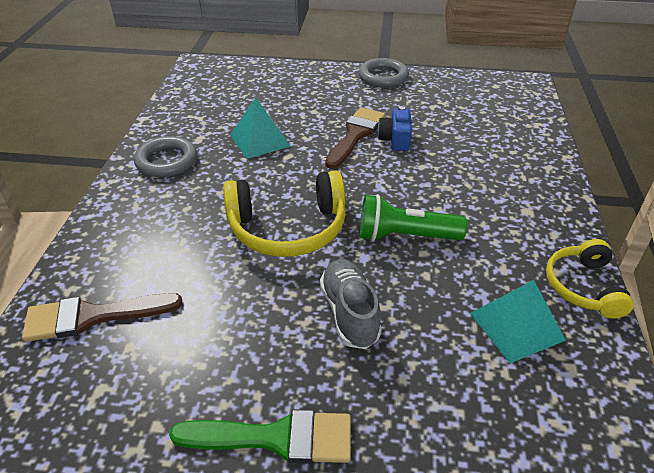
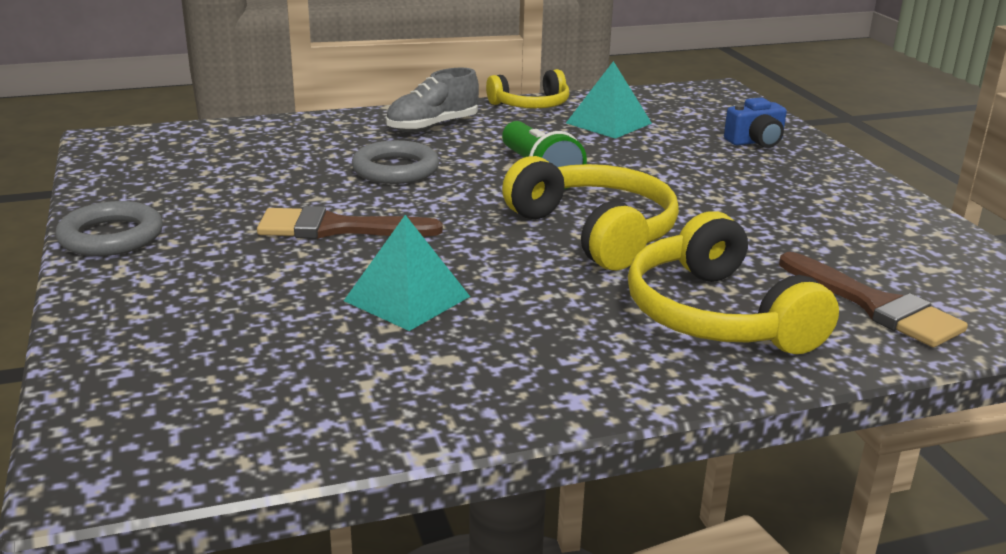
camera: 115 degrees left, 15 degrees down
grey ring [134,136,197,177] -> grey ring moved to [352,140,439,184]
green brush [169,410,351,464] -> none
grey shoe [320,259,382,349] -> grey shoe moved to [386,68,479,132]
blue camera [378,106,412,151] -> blue camera moved to [724,98,787,148]
none -> yellow headphones [628,211,839,354]

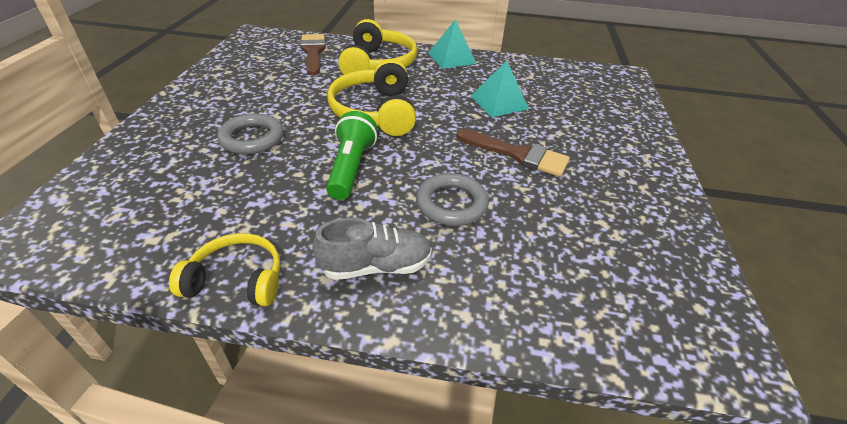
camera: 155 degrees left, 15 degrees up
grey ring [56,201,163,256] -> grey ring moved to [217,113,284,154]
turquoise pyramid [566,61,652,139] -> turquoise pyramid moved to [428,19,477,69]
blue camera [724,98,787,148] -> none

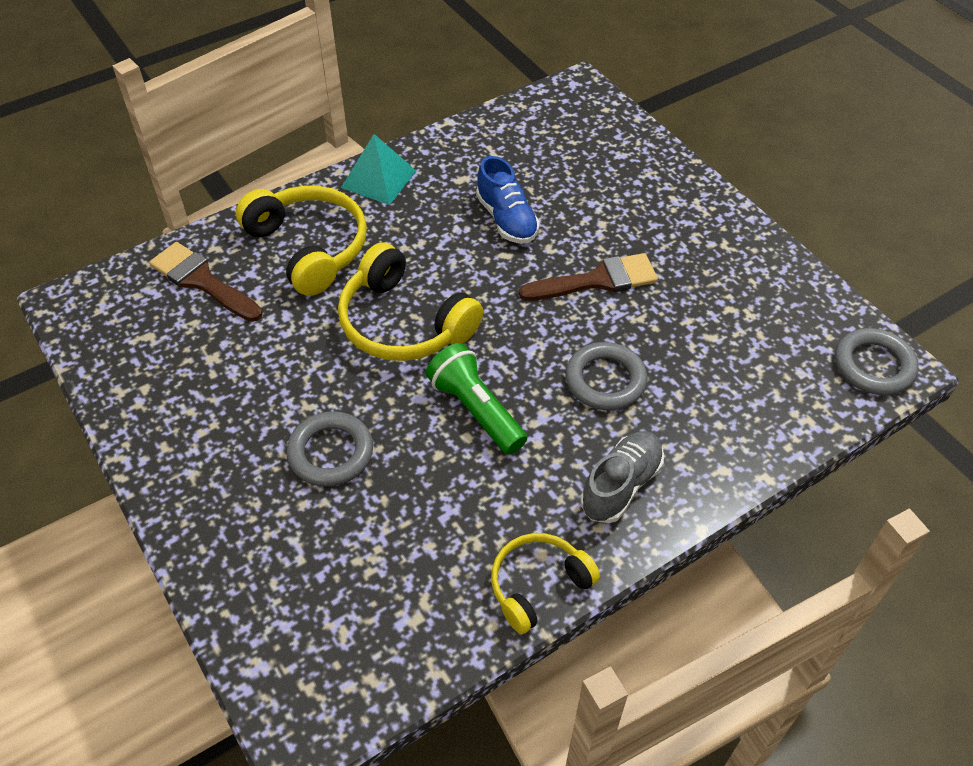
camera: 40 degrees left, 10 degrees up
turquoise pyramid [470,60,529,117] -> blue shoe [476,156,540,244]
none -> grey ring [835,328,919,395]

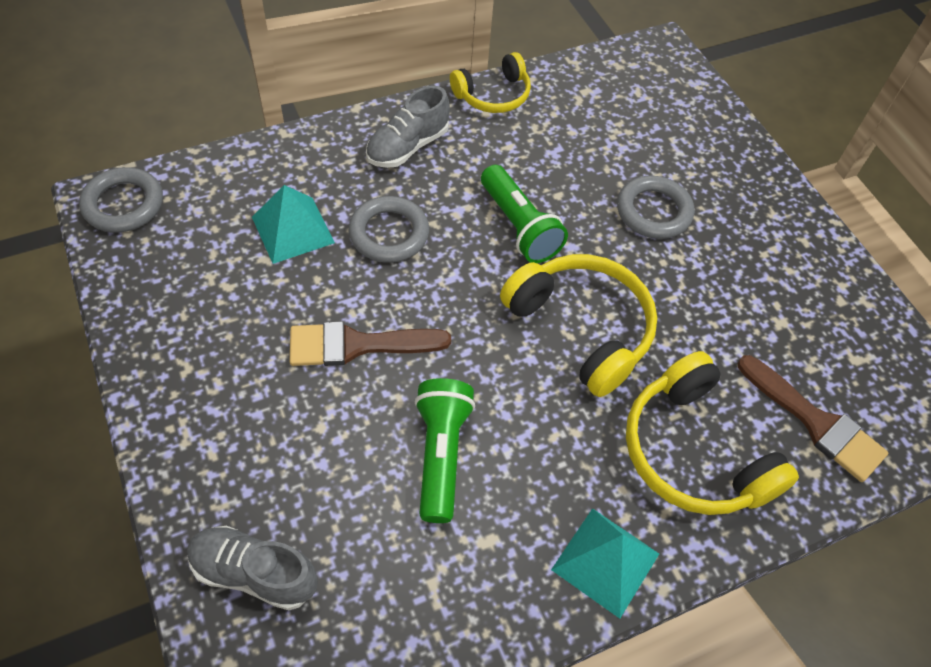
camera: 175 degrees left, 5 degrees up
blue shoe [476,156,540,244] -> green flashlight [415,378,475,523]
none -> grey shoe [187,526,318,610]
none -> turquoise pyramid [252,185,335,264]

